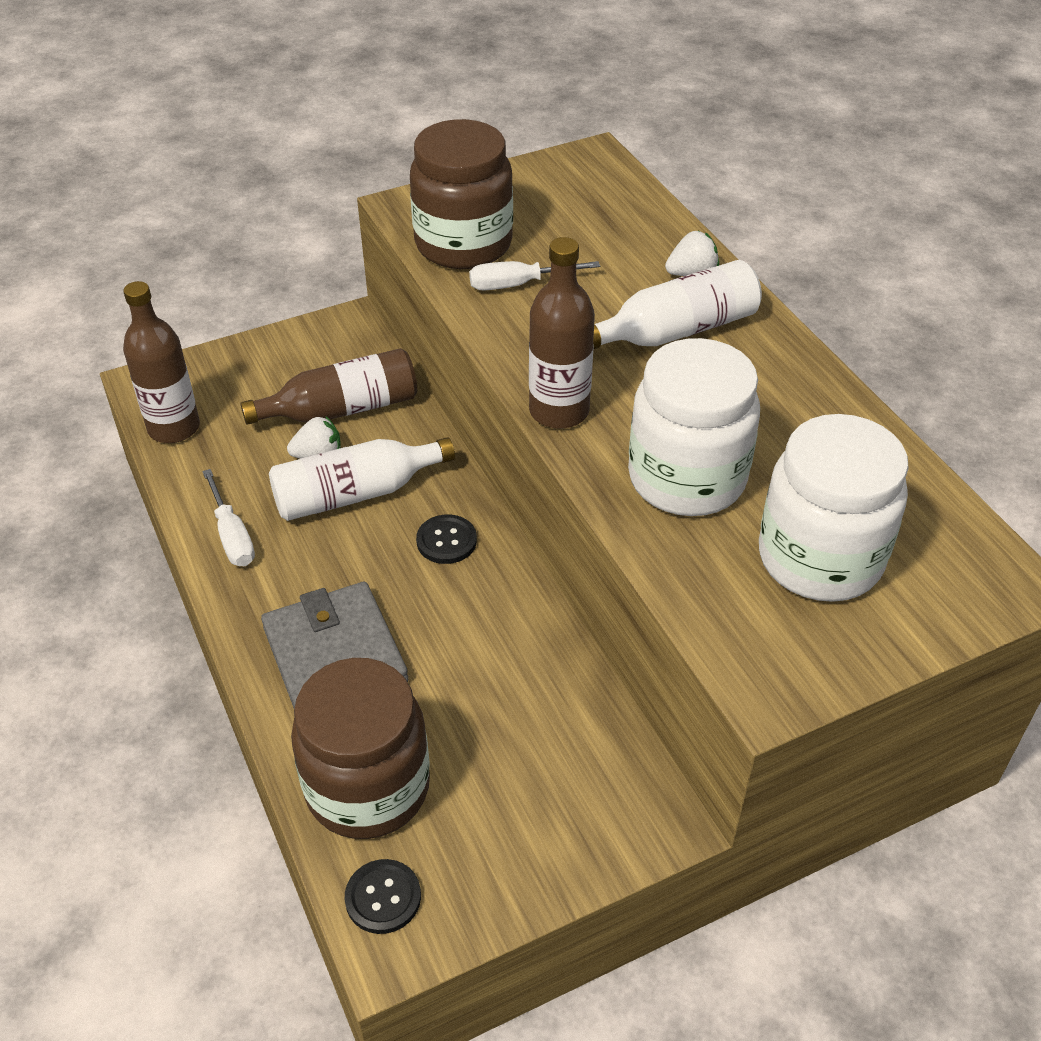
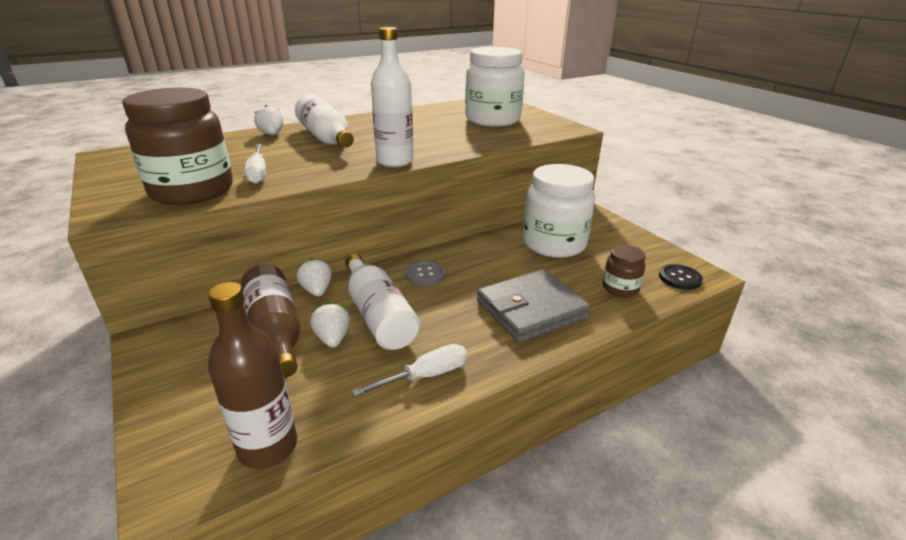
camera: 95 degrees left, 15 degrees down
brown jar [291,658,430,839] -> brown jar [603,245,645,297], size x0.49
black button [416,514,477,564] -> grey button [405,260,445,286]
brown bottle [529,237,595,429] -> white bottle [371,27,413,167]
white jar [628,338,760,516] -> white jar moved to [523,164,595,258]
none -> white strawberry [296,258,332,296]

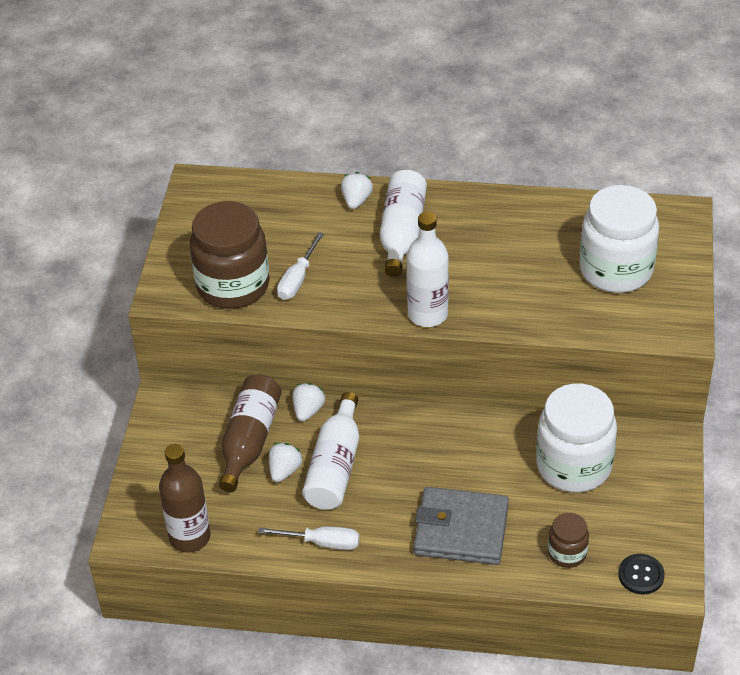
camera: 40 degrees right, 15 degrees up
grey button [405,260,445,286] -> none

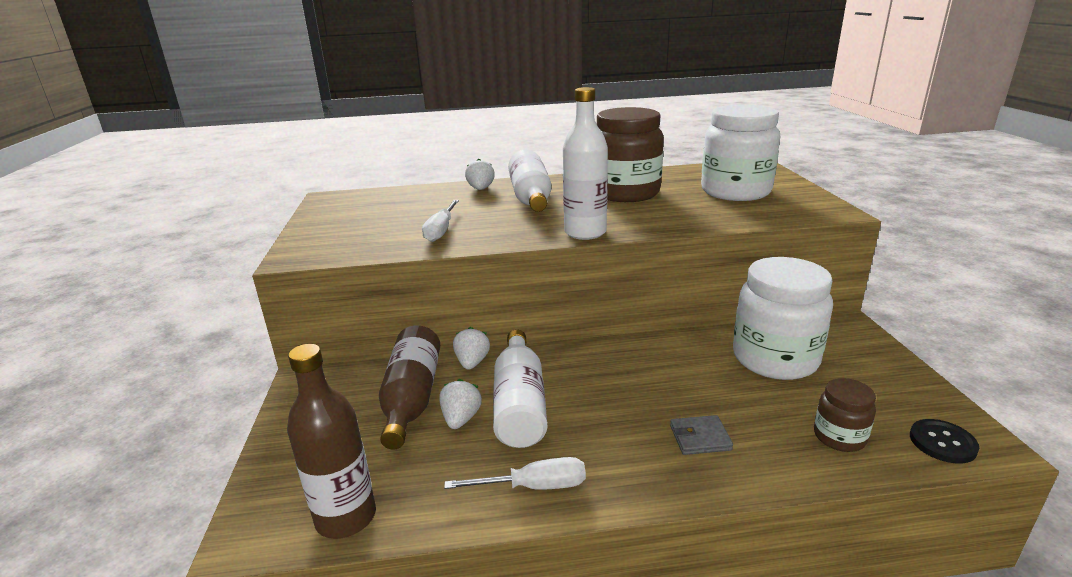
camera: 15 degrees left, 20 degrees down
brown jar [190,201,270,309] -> brown jar moved to [597,107,664,202]
grey wallet [414,487,509,565] -> grey wallet [670,415,733,455], size x0.46

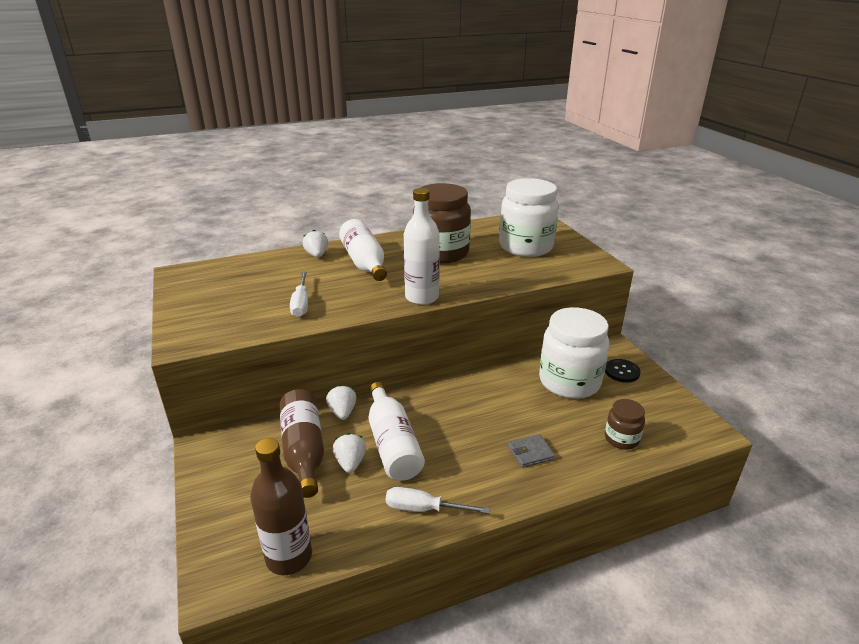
camera: 15 degrees left, 5 degrees up
white screwdriver [444,457,586,490] -> white screwdriver turned 150 degrees counterclockwise [386,487,490,514]
black button [910,419,979,463] -> black button moved to [605,359,641,383]

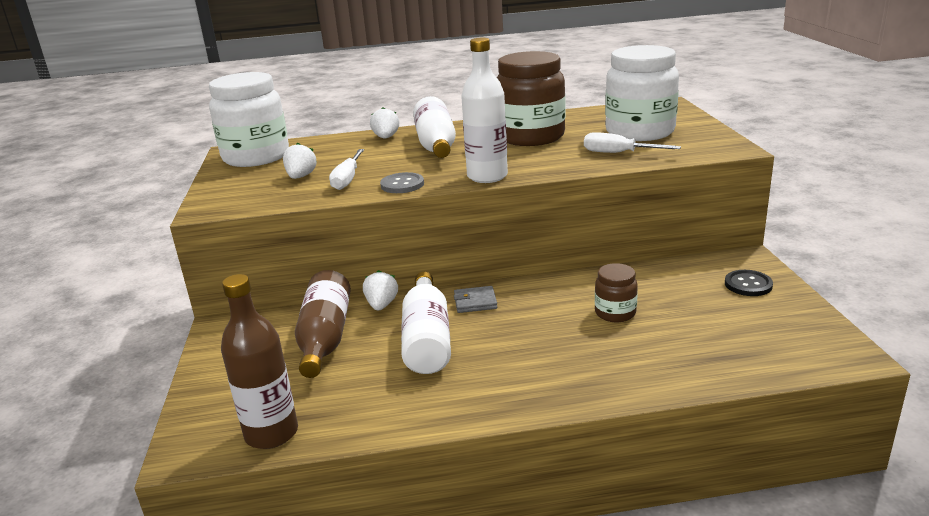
camera: 15 degrees right, 5 degrees down
white strawberry [333,433,366,473] -> white strawberry moved to [283,143,317,179]
white screwdriver [386,487,490,514] -> white screwdriver moved to [584,132,681,153]
grey wallet [508,434,555,468] -> grey wallet moved to [454,286,497,313]
white jar [539,307,609,399] -> white jar moved to [209,72,289,167]
brown jar [605,399,645,450] -> brown jar moved to [595,263,638,322]
none -> grey button [380,172,424,193]

